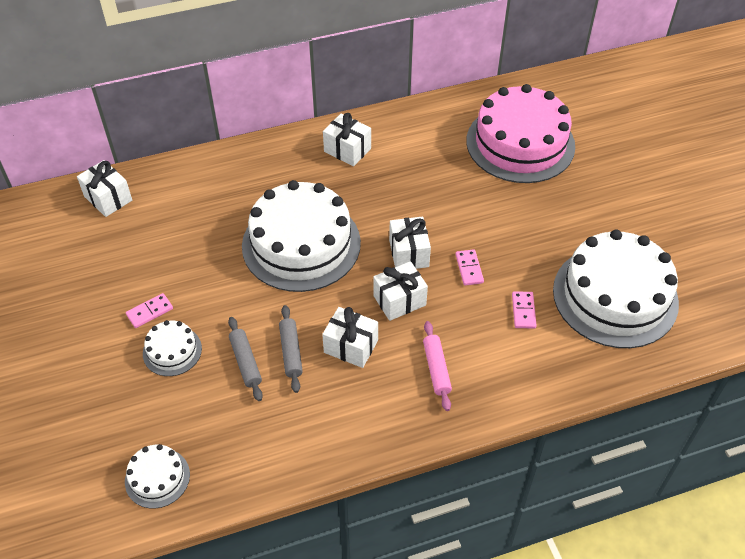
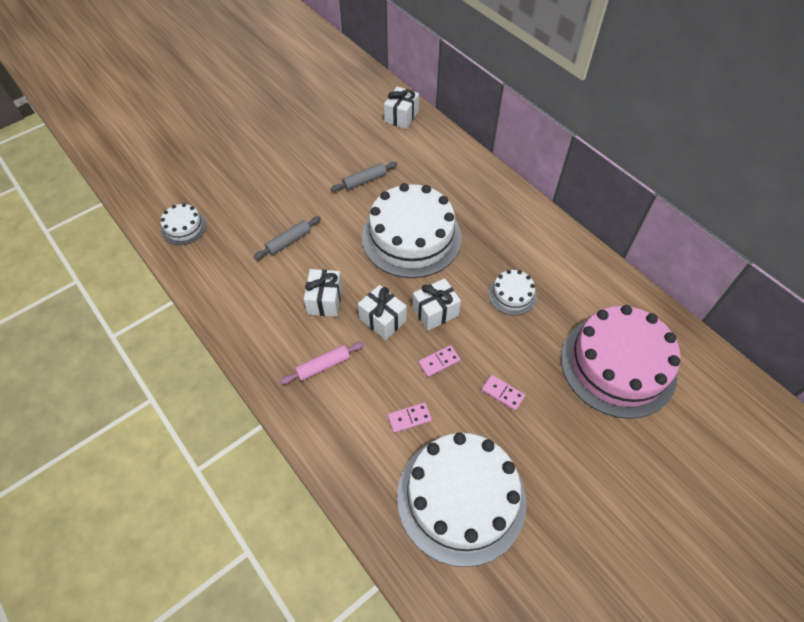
camera: 70 degrees right, 5 degrees up
pink domino [126,293,173,328] -> pink domino moved to [482,375,525,411]
white cake [143,320,202,376] -> white cake moved to [488,270,537,315]
grey rolling pin [279,305,303,393] -> grey rolling pin moved to [331,162,398,192]
white gift [323,113,371,166] -> none

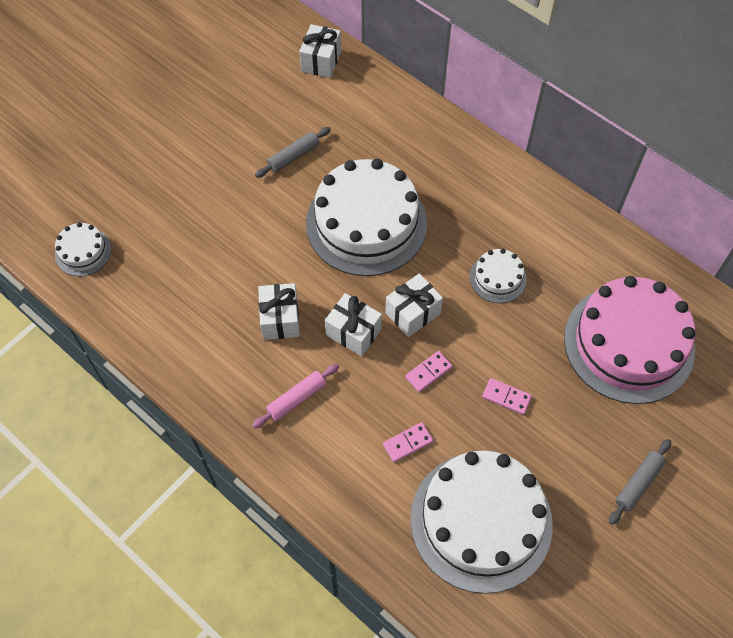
camera: 10 degrees left, 5 degrees up
grey rolling pin [254,216,321,260] -> grey rolling pin moved to [609,439,671,525]

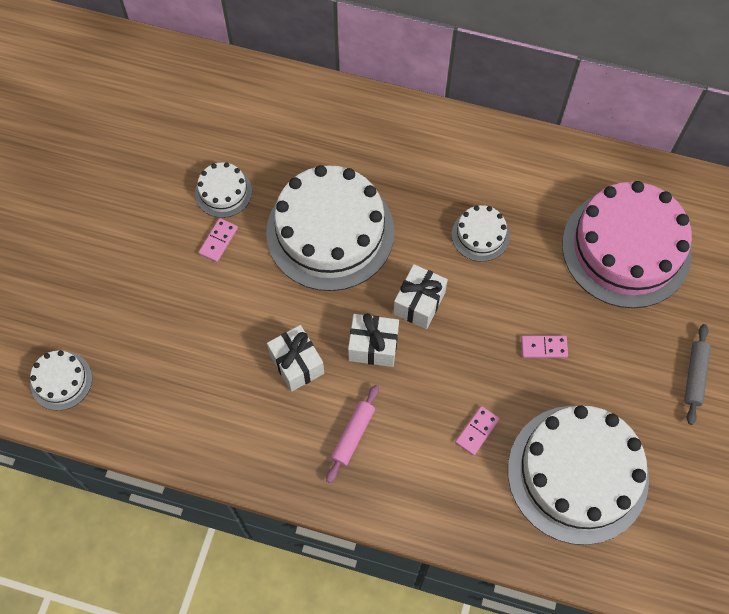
camera: 25 degrees left, 5 degrees up
grey rolling pin [255,127,331,178] -> white cake [195,162,252,218]
white gift [299,24,341,78] -> none
pink domino [405,351,452,392] -> pink domino moved to [199,218,238,262]

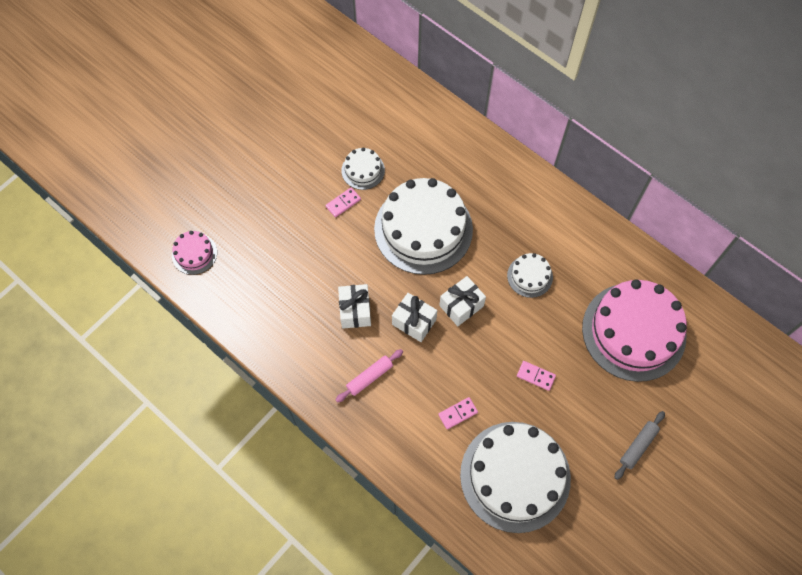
camera: 25 degrees right, 0 degrees up
white cake [30,350,92,411] -> pink cake [172,231,217,275]

